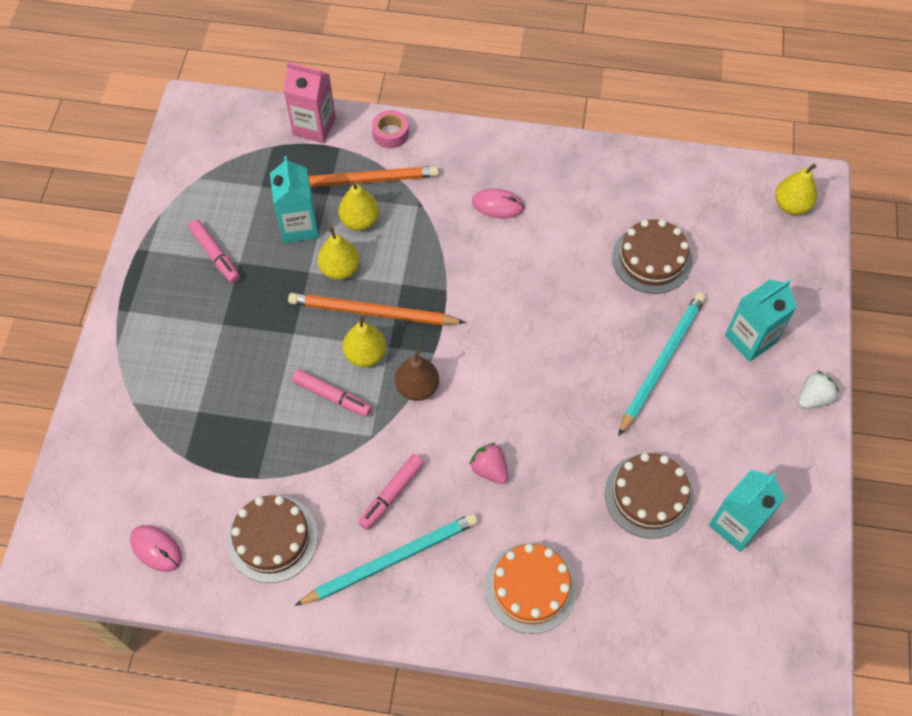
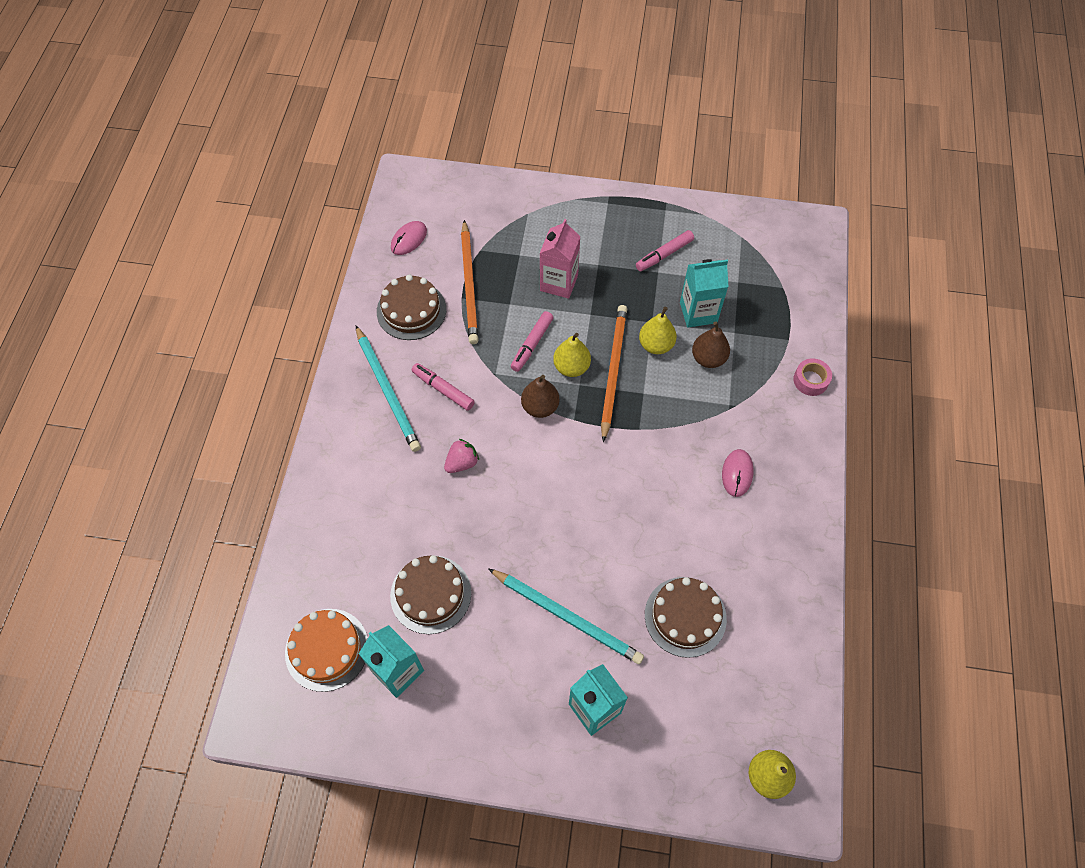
camera: 90 degrees right, 0 degrees up
orange pencil [270,166,439,187] -> orange pencil moved to [461,220,479,344]
pink carton [283,62,336,143] -> pink carton moved to [540,219,581,299]
yellow pear [338,181,379,231] -> brown pear [692,322,730,368]
orange cake [485,543,577,634] -> orange cake moved to [285,609,368,692]
white strawberry [798,371,839,409] -> none

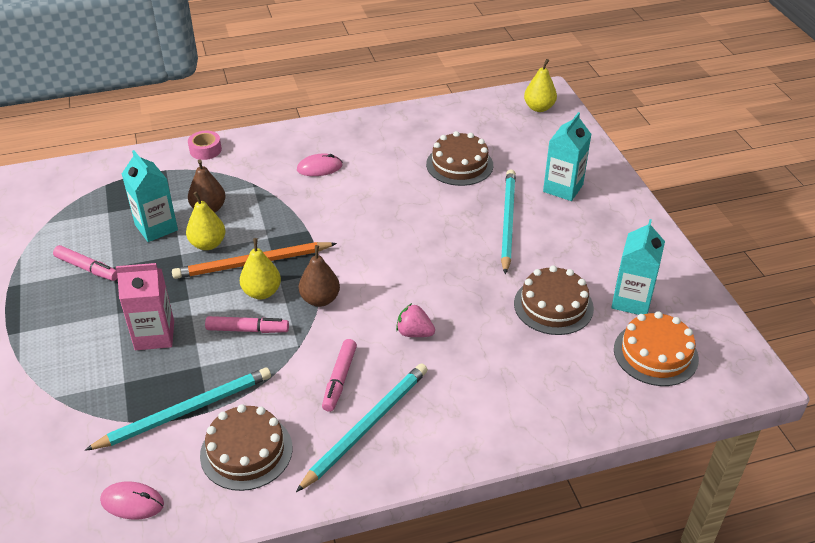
camera: 115 degrees left, 20 degrees down
orange pencil [461,220,479,344] -> turquoise pencil [85,368,271,451]

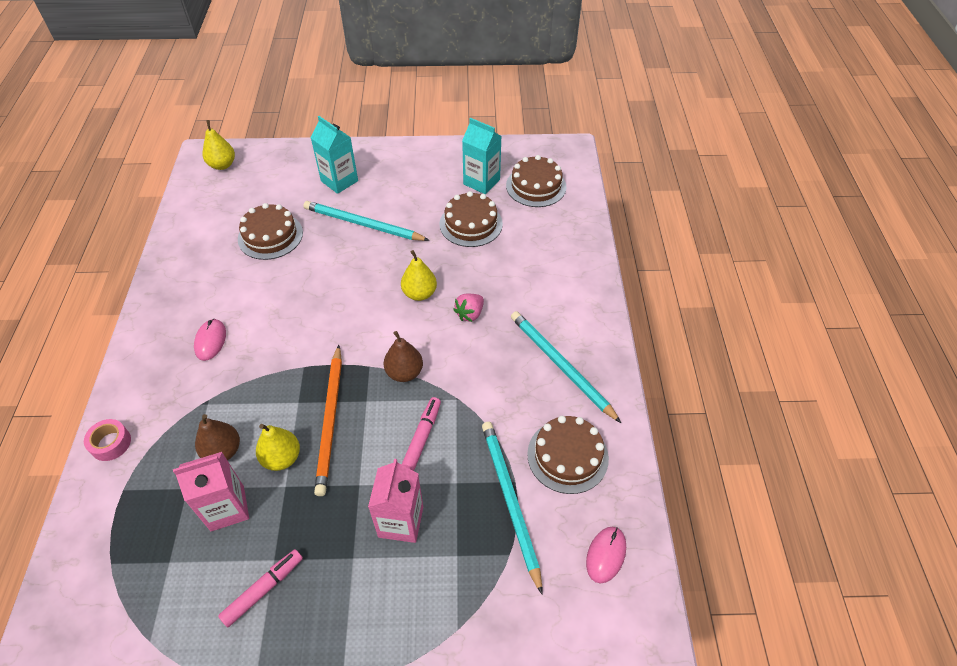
camera: 75 degrees left, 10 degrees up
turquoise carton [122,150,178,242] -> pink carton [173,452,249,531]
yellow pear [240,238,281,299] -> yellow pear moved to [401,250,437,301]
pink marker [322,339,357,412] -> none
orange cake [614,311,699,386] -> brown cake [506,155,566,207]

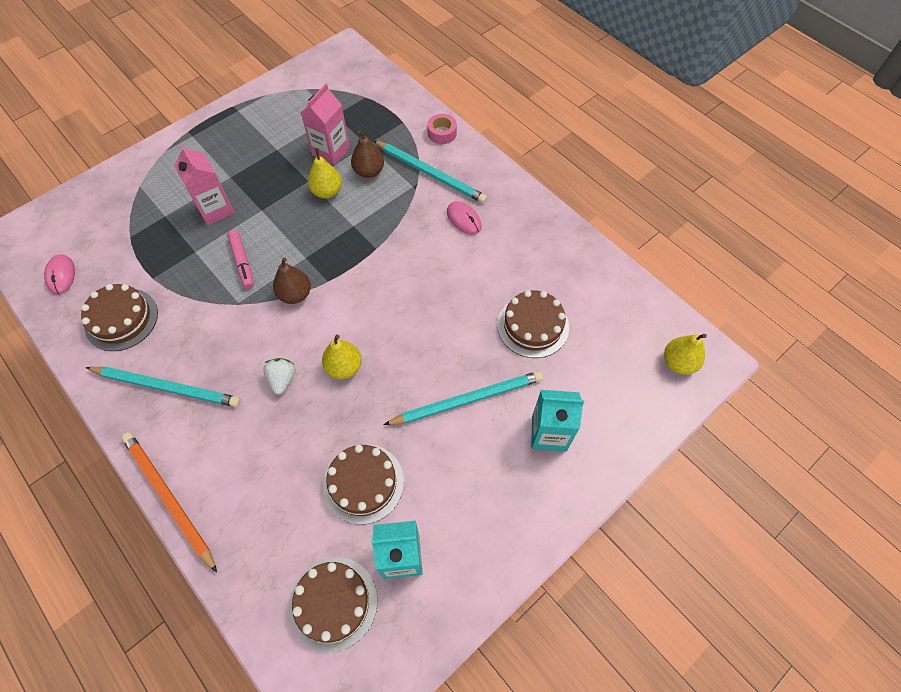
camera: 140 degrees right, 10 degrees up
pink marker [218,549,303,627] -> none
orange pencil [314,345,342,496] -> orange pencil moved to [121,432,217,572]
pink strawberry [453,294,484,322] -> white strawberry [263,358,295,395]
turquoise pencil [482,422,542,594] -> turquoise pencil moved to [373,140,487,203]

